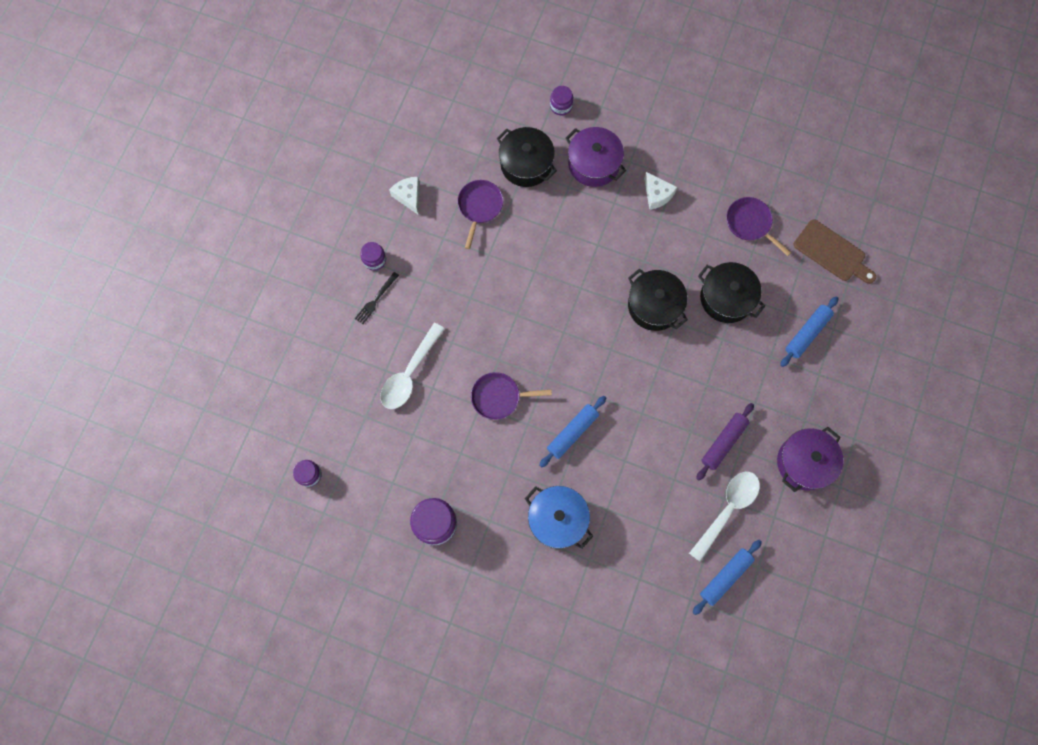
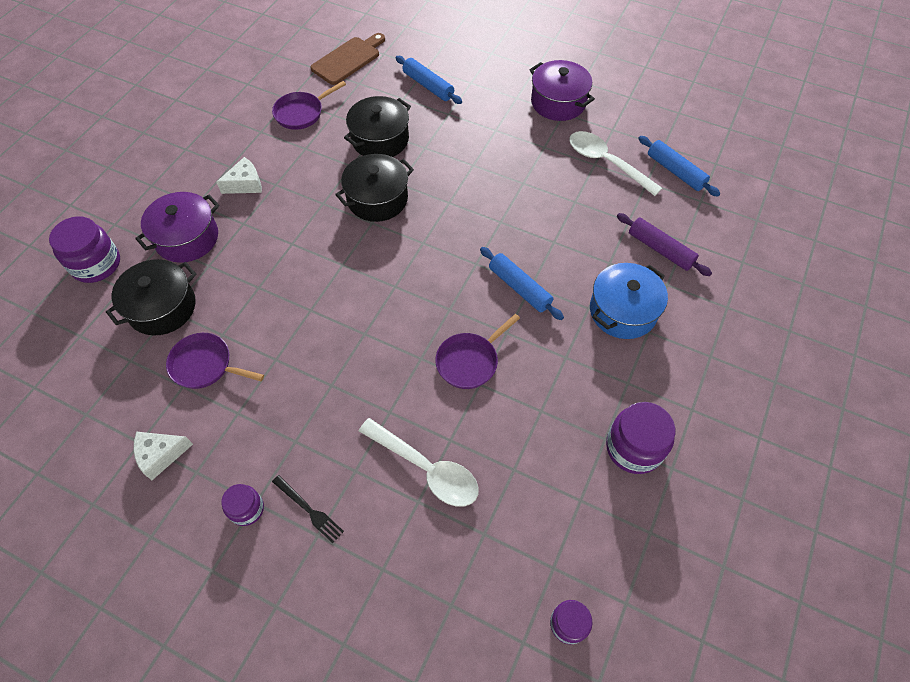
camera: 85 degrees left, 15 degrees down
purple pan [471,372,552,420] -> purple pan turned 45 degrees clockwise [435,314,520,389]
purple jar [550,86,573,115] -> purple jar [49,216,120,283], size x1.73
purple rolling pin [696,403,754,481] -> purple rolling pin moved to [617,213,712,276]

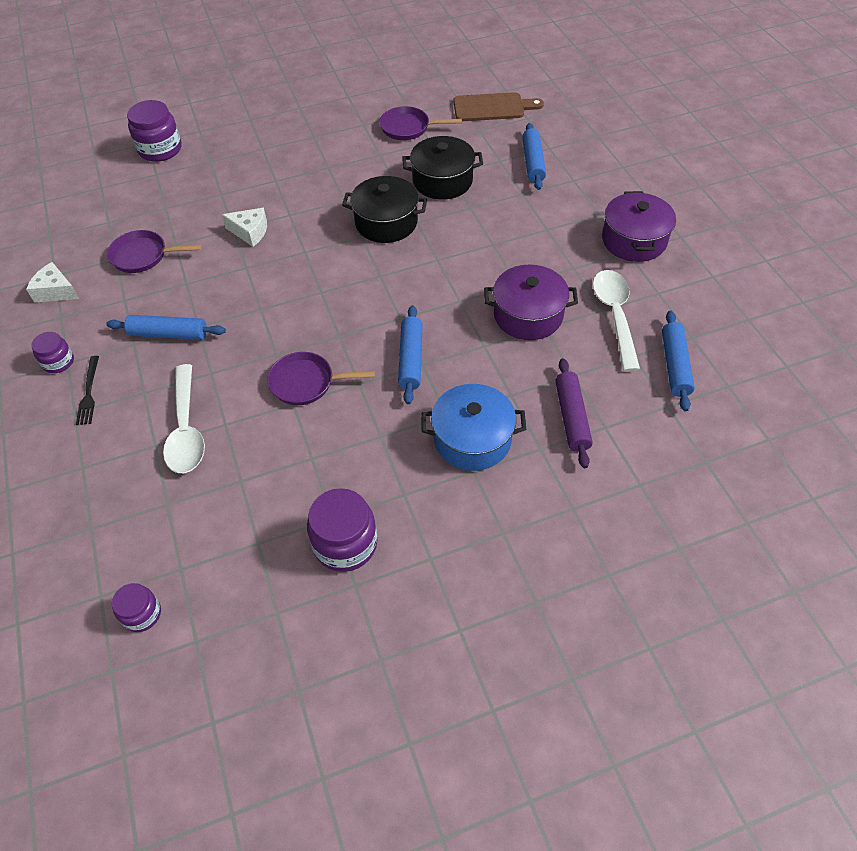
camera: 45 degrees right, 5 degrees down
black pot [106,259,196,336] -> none
purple pot [135,192,219,263] -> purple pot moved to [484,265,578,340]
purple pan [166,333,264,389] -> purple pan turned 60 degrees counterclockwise [107,230,201,273]
white cheese [216,157,262,194] -> white cheese moved to [222,208,267,247]
none -> blue rolling pin [106,315,226,340]

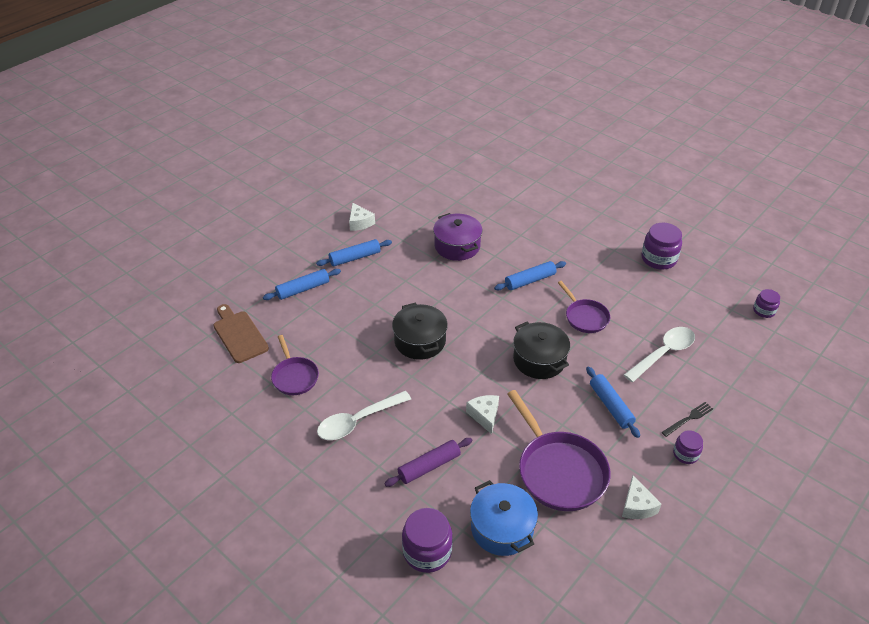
camera: 120 degrees left, 10 degrees down
purple pan [107,230,201,273] -> purple pan [507,390,611,511], size x1.73
black pot [402,136,483,200] -> black pot moved to [513,322,570,379]
blue pot [421,384,526,471] -> blue pot moved to [470,480,538,556]
purple rolling pin [555,358,593,468] -> purple rolling pin moved to [384,438,472,487]
white spoon [593,270,640,372] -> white spoon moved to [317,391,411,440]
purple pot [602,191,676,262] -> white cheese [349,203,375,231]
blue rolling pin [662,310,695,411] -> blue rolling pin moved to [316,239,392,266]

